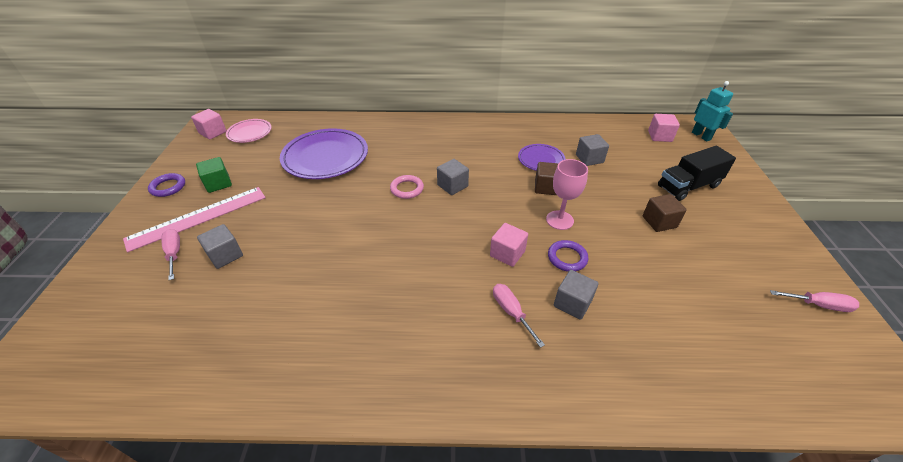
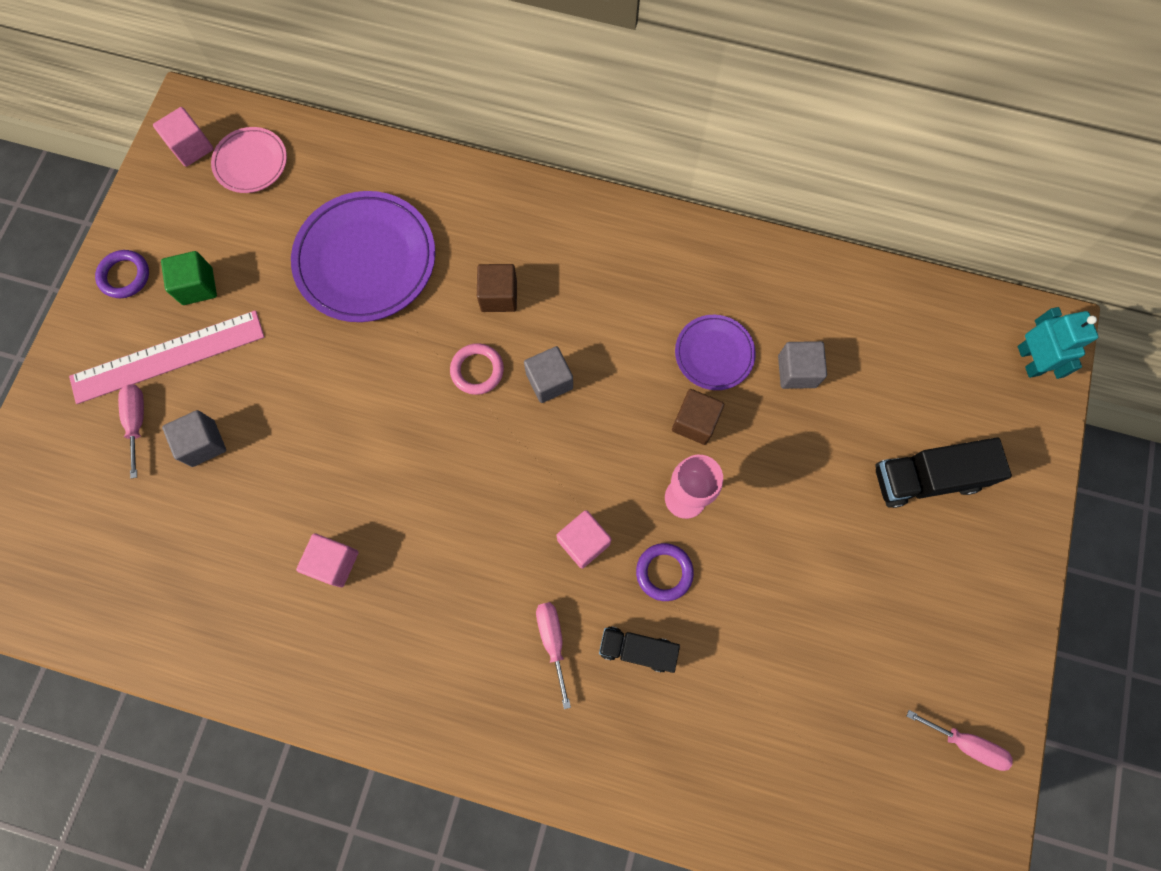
camera: 15 degrees right, 30 degrees up
grey cube [554,270,599,320] -> black truck [599,626,680,673]
brown cube [643,194,687,232] -> brown cube moved to [477,264,517,312]
pink cube [648,114,680,142] -> pink cube moved to [296,533,359,587]

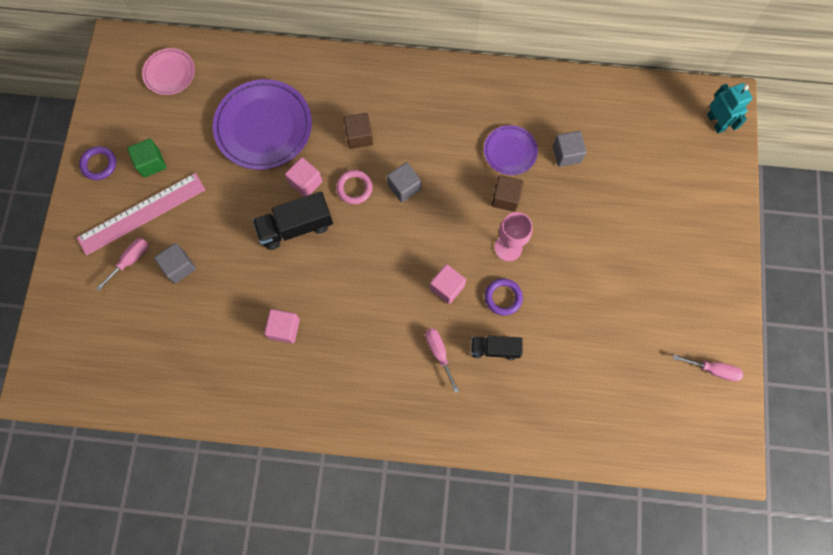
camera: 10 degrees left, 0 degrees up
pink screwdriver [118,384,144,479] -> pink screwdriver turned 60 degrees clockwise [96,238,148,291]
pink cube [153,107,214,167] -> pink cube moved to [285,157,322,197]
black truck [875,437,1012,508] -> black truck moved to [253,191,333,250]

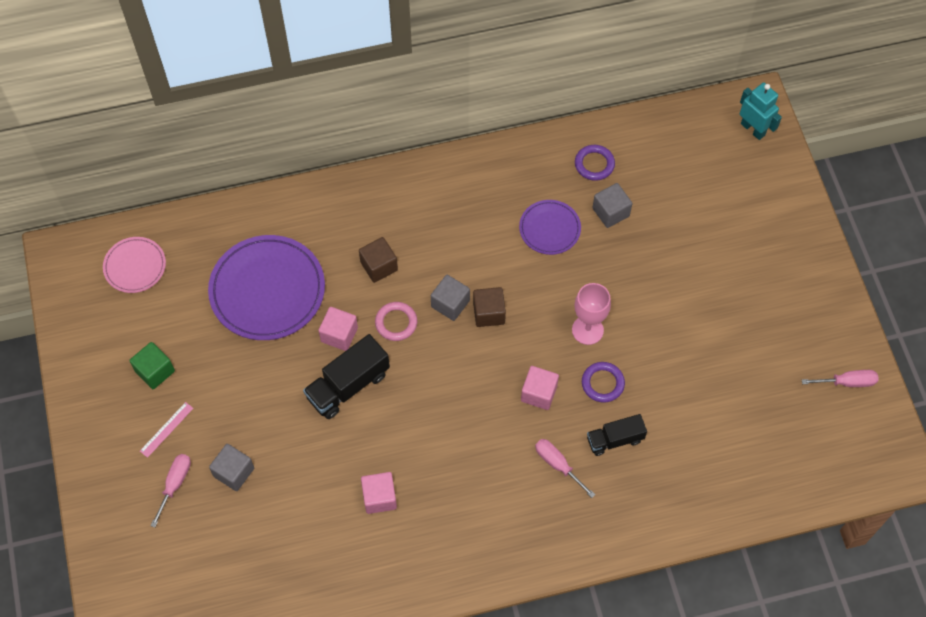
camera: 20 degrees left, 10 degrees down
pink ruler [77,173,205,255] -> pink ruler [140,402,194,458], size x0.43
purple ring [79,146,116,180] -> purple ring moved to [575,145,615,181]
brown cube [491,175,524,212] -> brown cube moved to [473,287,506,327]

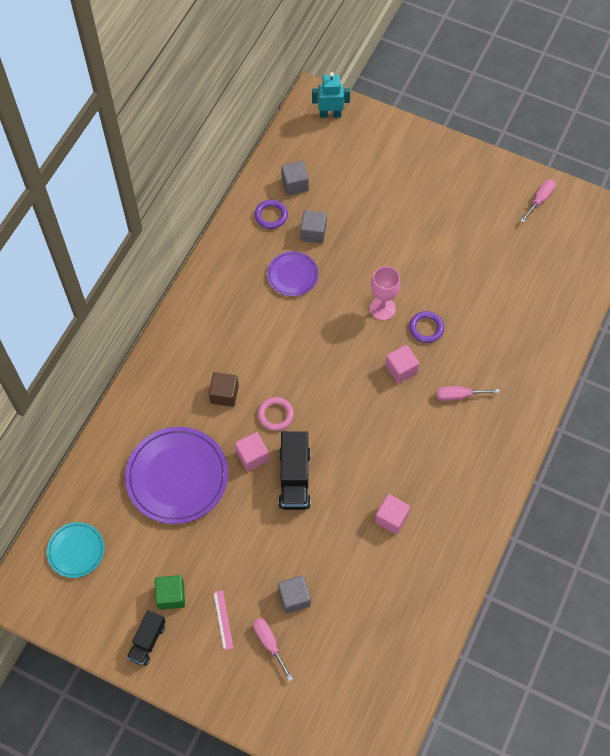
camera: 50 degrees left, 0 degrees up
pink plate [103,237,166,293] -> turquoise plate [47,522,104,578]
grey cube [431,275,470,321] -> grey cube moved to [281,161,309,196]
brown cube [473,287,506,327] -> none
black truck [587,414,647,456] -> black truck moved to [127,610,166,666]

